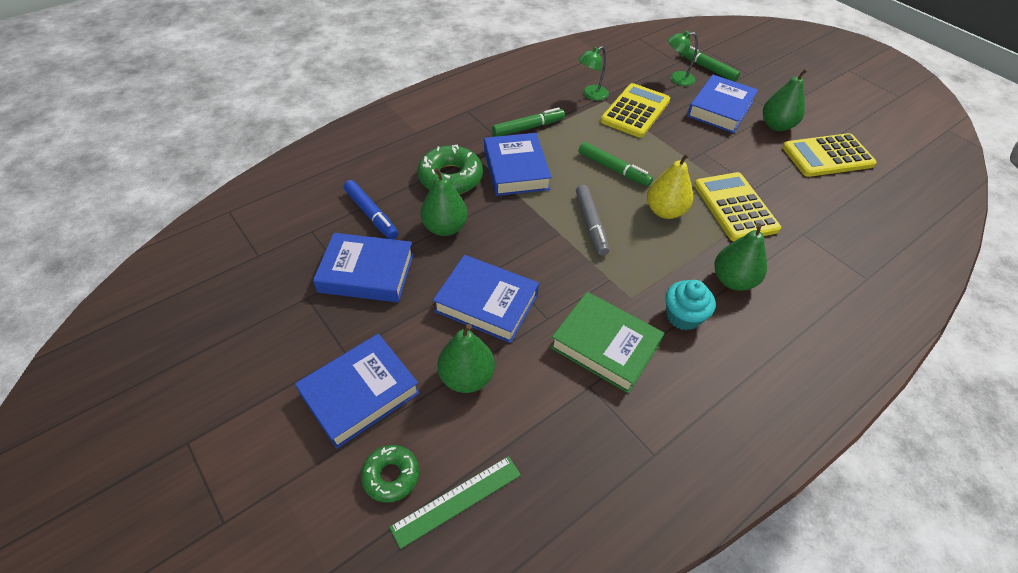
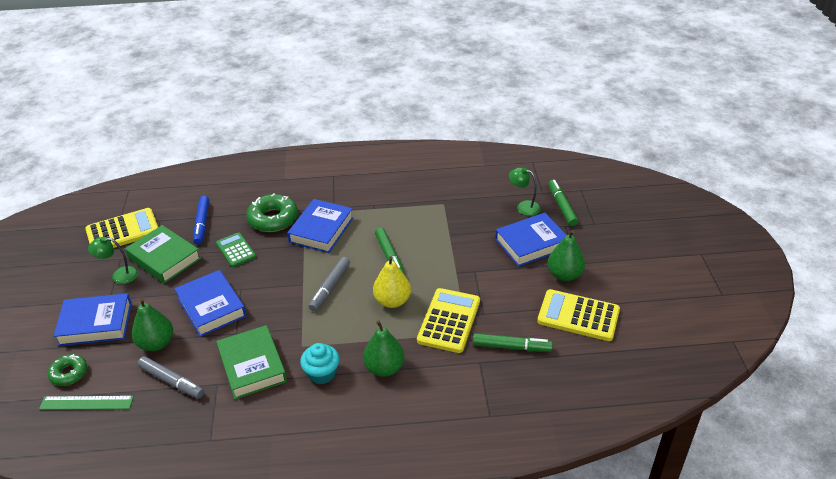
camera: 35 degrees right, 10 degrees down
blue book [313,233,414,302] -> green book [125,225,201,284]
green pear [420,168,468,236] -> green calculator [216,232,256,267]
green marker [492,107,565,137] -> green marker moved to [473,333,553,352]
green lamp [578,46,609,101] -> green lamp moved to [88,236,138,284]
yellow calculator [600,83,670,138] -> yellow calculator moved to [85,208,158,248]
none -> grey marker [138,356,204,399]

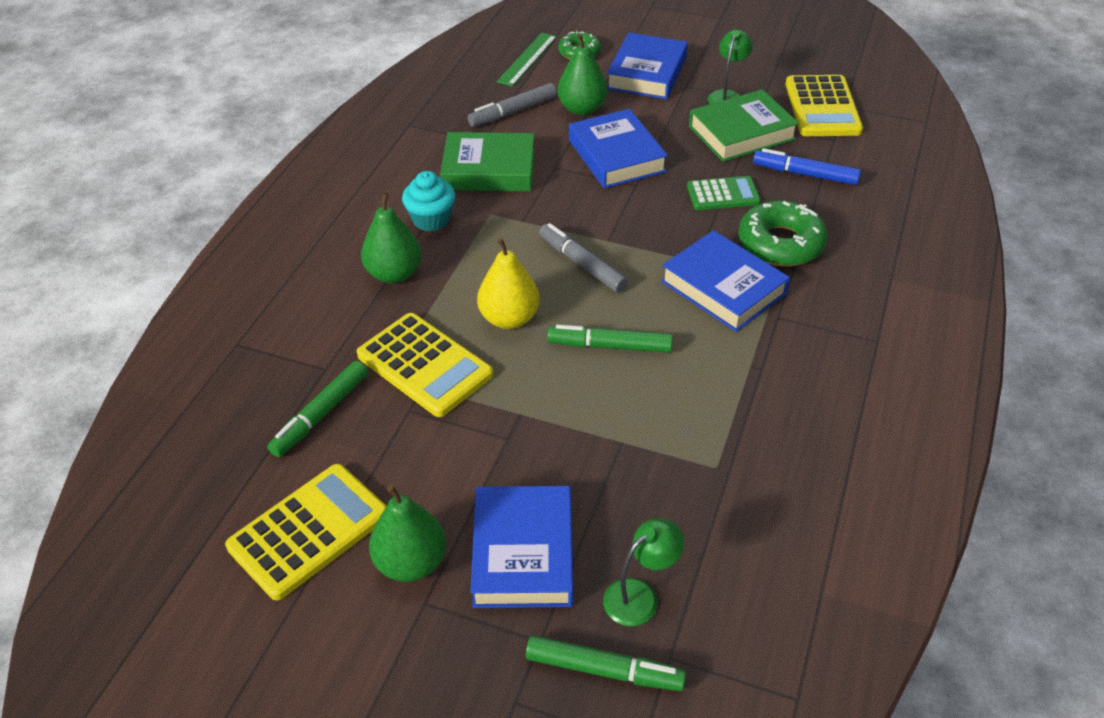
camera: 115 degrees right, 5 degrees up
blue book [174,270,247,337] -> blue book turned 75 degrees clockwise [569,109,668,189]

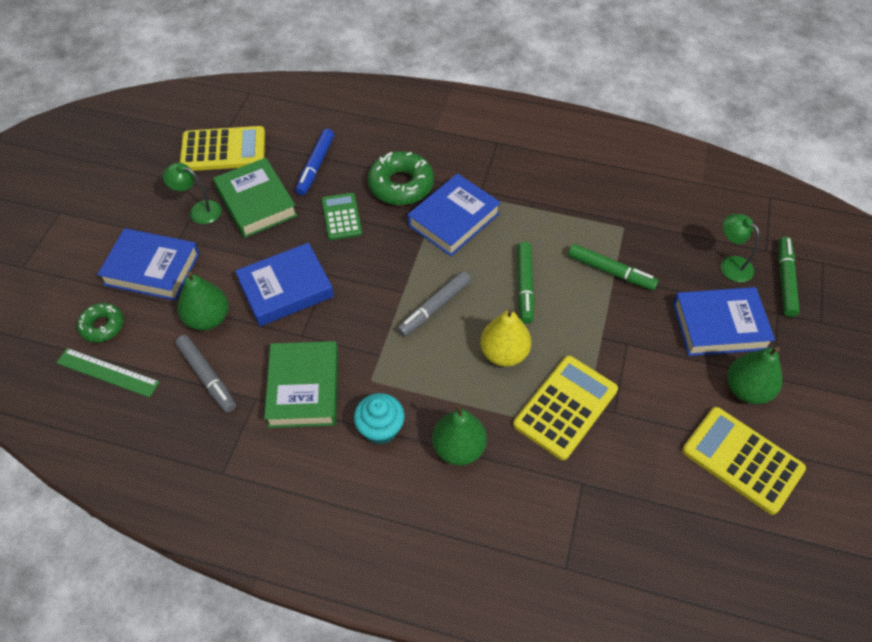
camera: 95 degrees left, 10 degrees up
green marker [267,361,368,457] -> green marker moved to [568,244,658,290]

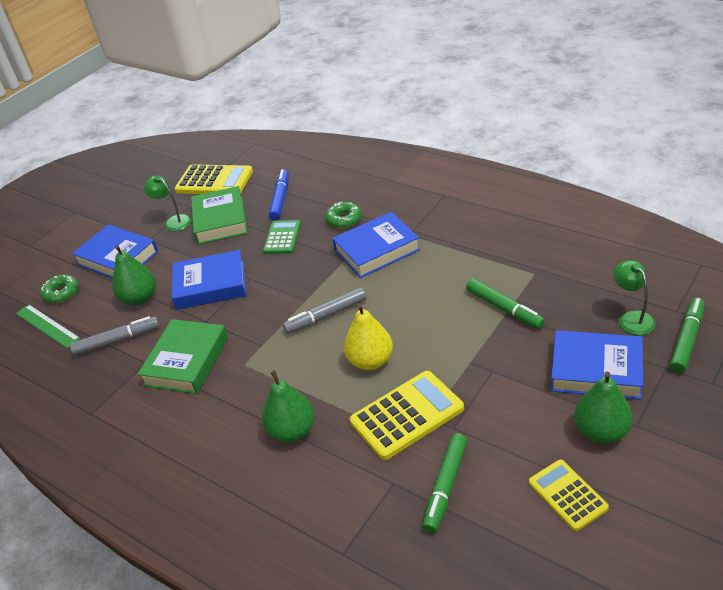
camera: 25 degrees right, 15 degrees down
grey marker [175,335,236,413] -> grey marker turned 90 degrees counterclockwise [70,316,159,356]
blue marker [295,129,334,195] -> blue marker turned 150 degrees clockwise [269,169,289,221]
turquoise cupcake [354,393,405,445] -> none
green donut [368,151,434,205] -> green donut [325,202,361,228], size x0.60
green marker [517,242,534,324] -> green marker moved to [423,433,467,533]
yellow calculator [682,407,806,515] -> yellow calculator [529,460,609,531], size x0.63

